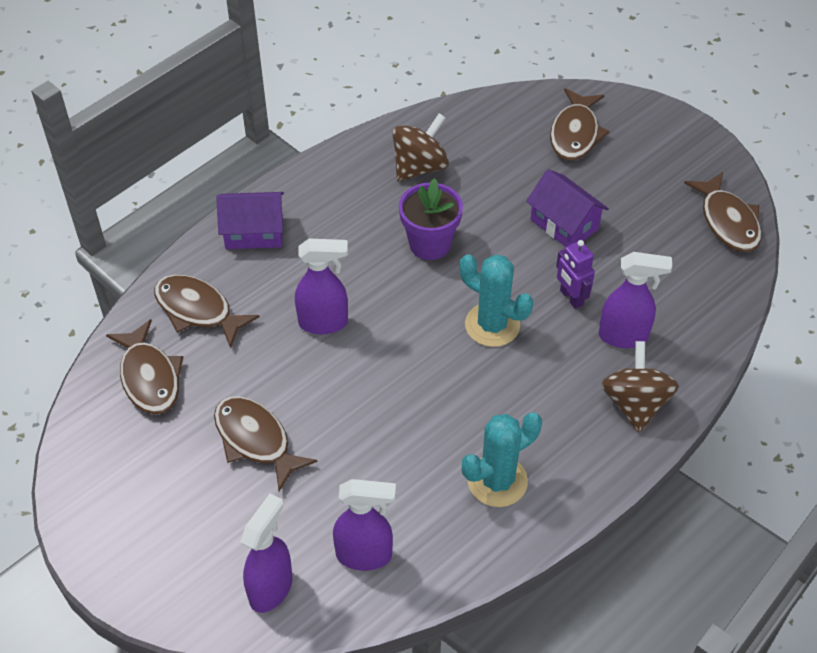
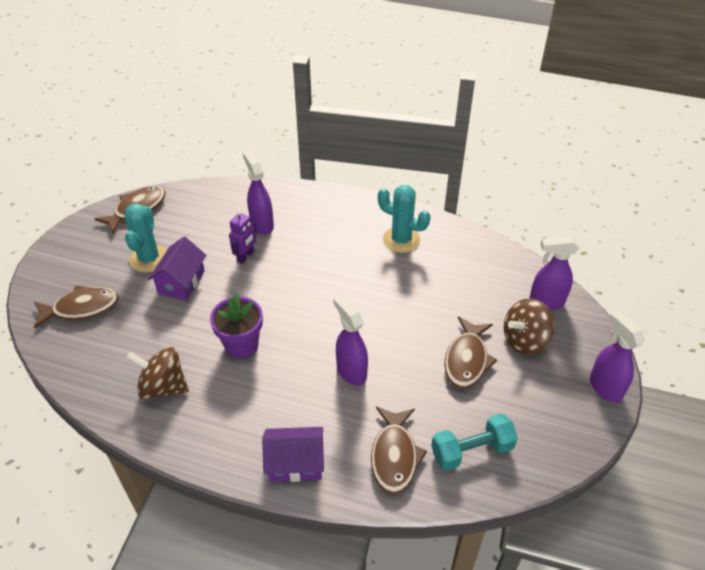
camera: 120 degrees left, 5 degrees down
brown fish [106,319,183,414] -> turquoise dumbbell [431,414,518,471]
purple house [216,192,284,249] -> purple house turned 60 degrees counterclockwise [262,427,324,482]
purple spray bottle [333,479,396,571] -> purple spray bottle moved to [589,310,645,403]
turquoise cactus [460,254,533,347] -> turquoise cactus moved to [124,203,167,273]
brown spinning top [601,341,679,433] -> brown spinning top moved to [504,298,555,355]

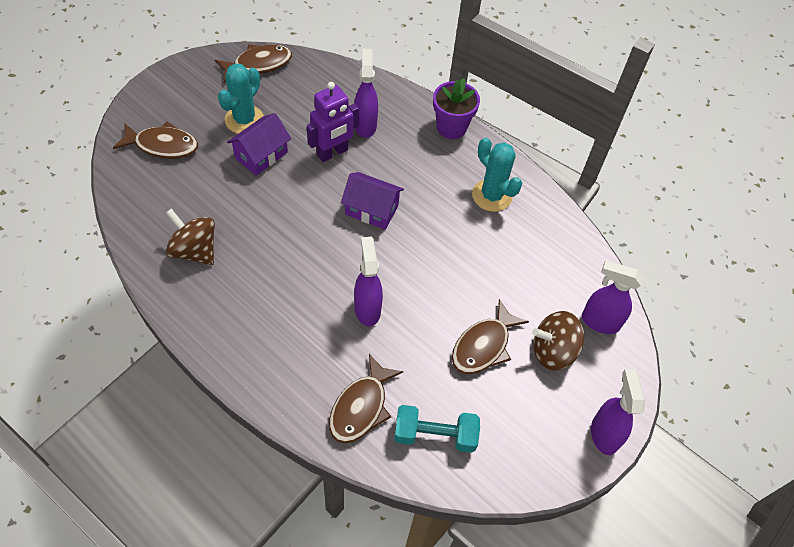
camera: 20 degrees right, 10 degrees up
purple flower pot [210,293,263,359] -> purple flower pot moved to [433,78,480,139]
purple robot [229,211,257,264] -> purple robot [307,82,359,162], size x1.51
purple house [262,427,324,482] -> purple house moved to [341,172,404,230]

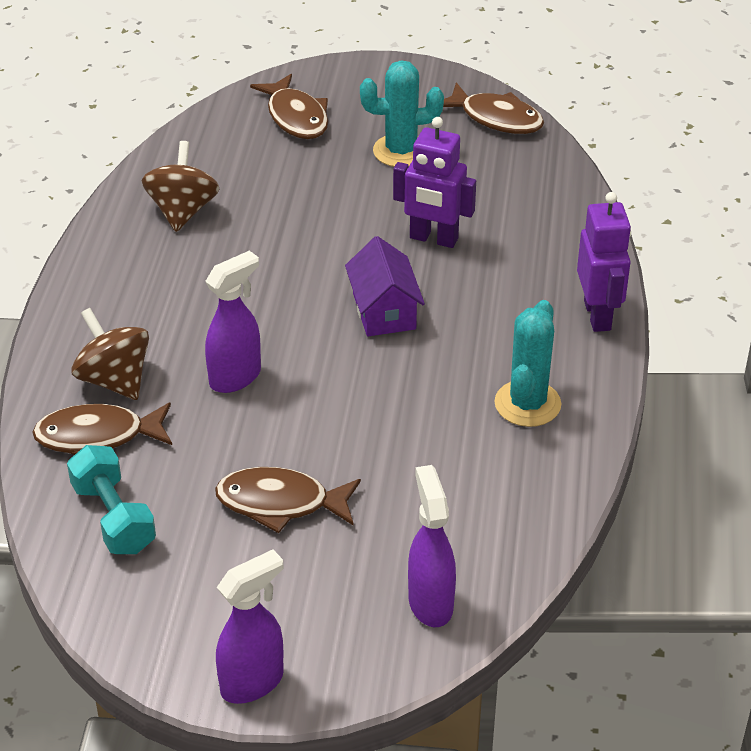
camera: 60 degrees right, 15 degrees down
purple house [227,113,291,176] -> none
purple spray bottle [354,49,378,138] -> none
purple flower pot [433,78,480,139] -> purple robot [577,192,631,332]
brown spinning top [532,311,584,370] -> brown spinning top moved to [71,308,149,400]

